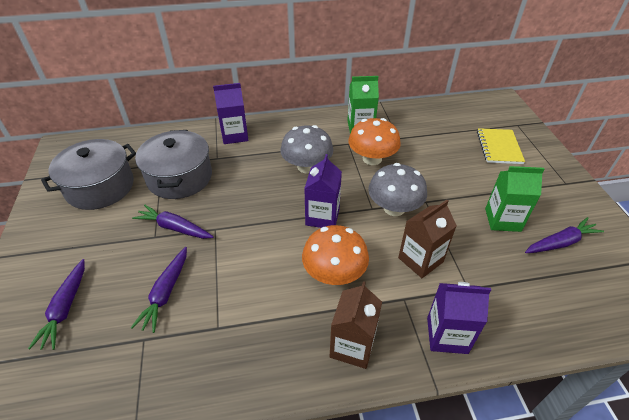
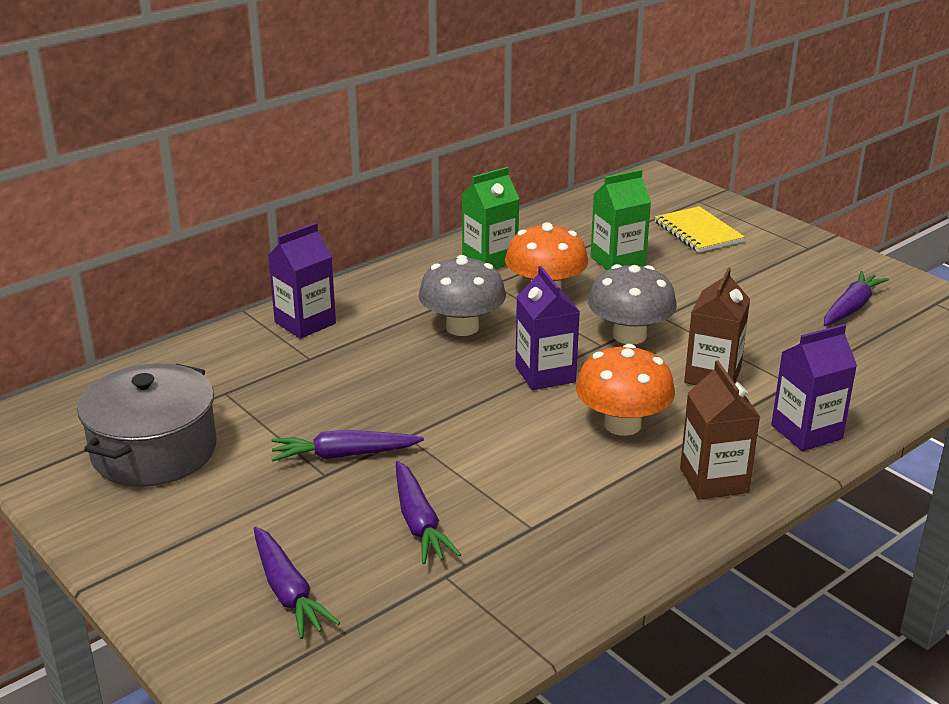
camera: 30 degrees left, 15 degrees down
grey pot [135,130,212,199] -> none
green carton [485,166,544,232] -> green carton moved to [591,169,651,270]

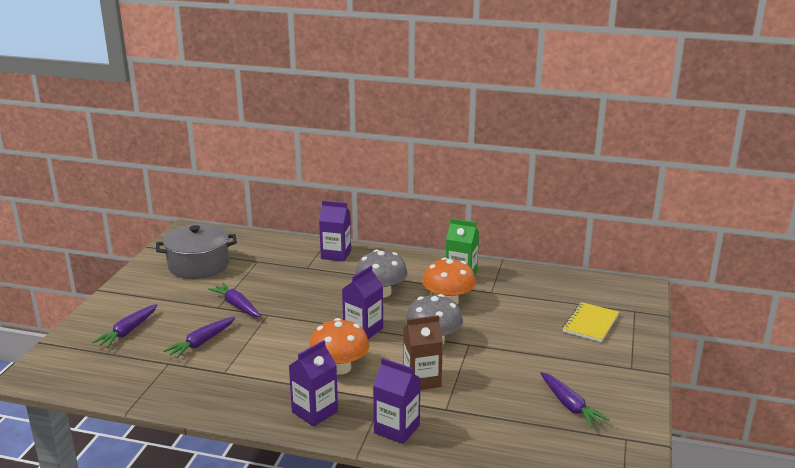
camera: 55 degrees right, 5 degrees down
green carton [591,169,651,270] -> none
brown carton [680,361,760,500] -> purple carton [289,340,338,427]
purple carrot [824,271,889,326] -> purple carrot turned 60 degrees clockwise [540,372,609,428]

